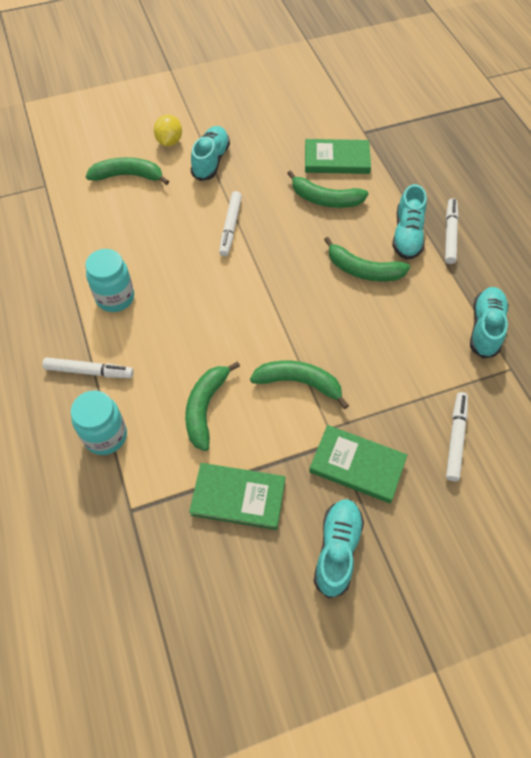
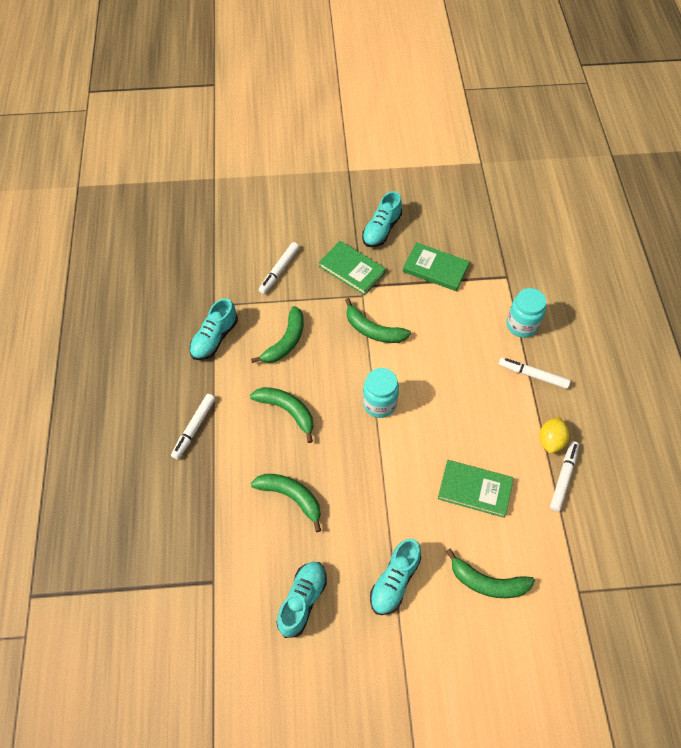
camera: 165 degrees left, 0 degrees up
turquoise jar [85,249,134,312] -> turquoise jar moved to [363,368,399,418]
yellow lemon [154,114,182,147] -> yellow lemon moved to [539,417,570,453]
green banana [185,361,240,451] -> green banana moved to [251,306,304,363]
white marker [219,191,242,256] -> white marker moved to [550,441,579,512]
green book [305,139,371,174] -> green book moved to [438,460,514,518]
turquoise shoe [392,184,427,260] -> turquoise shoe moved to [276,561,327,638]

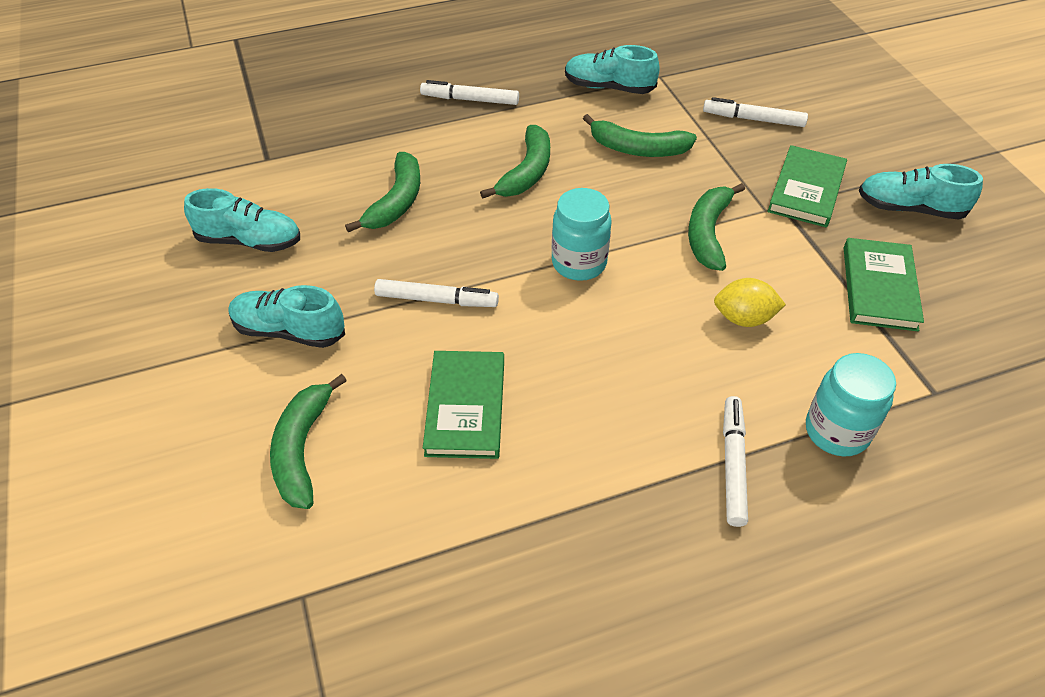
camera: 75 degrees right, 10 degrees down
yellow lemon [539,417,570,453] -> yellow lemon moved to [714,278,786,327]
white marker [550,441,579,512] -> white marker moved to [374,279,499,307]

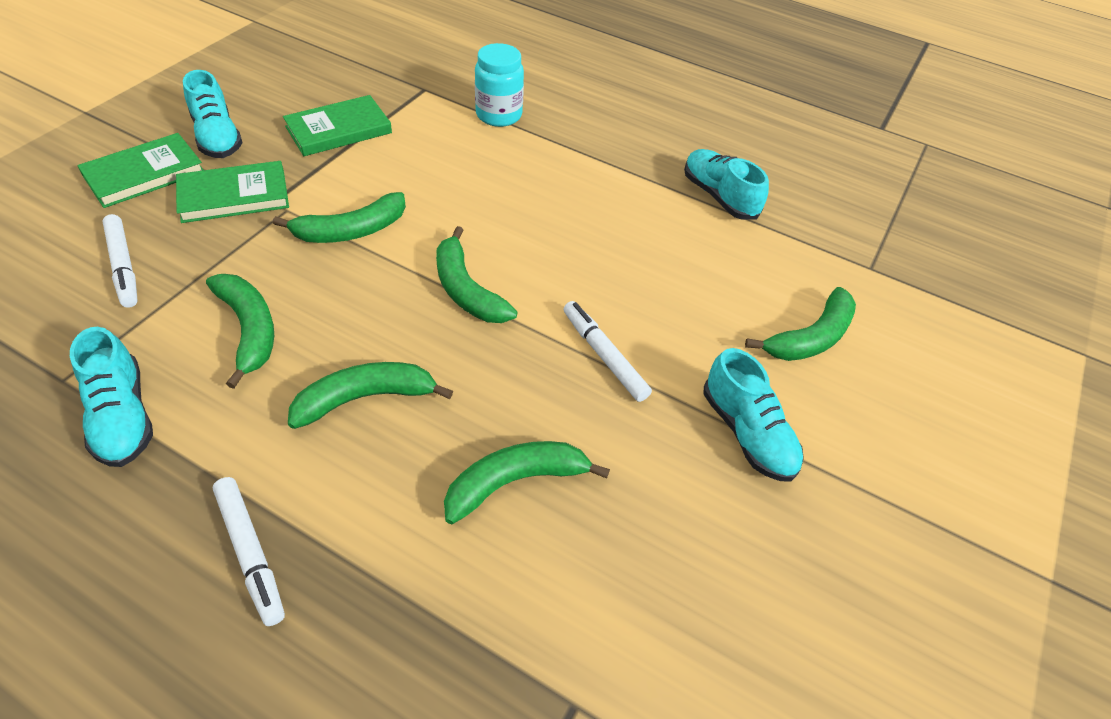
camera: 135 degrees left, 0 degrees up
turquoise shoe [184,188,300,252] -> turquoise shoe moved to [684,149,769,220]
green book [423,351,504,459] -> green book moved to [77,133,203,208]
turquoise jar [552,188,612,281] -> green banana [436,226,517,323]
yellow lemon [714,278,786,327] -> none
white marker [723,396,748,527] -> none

